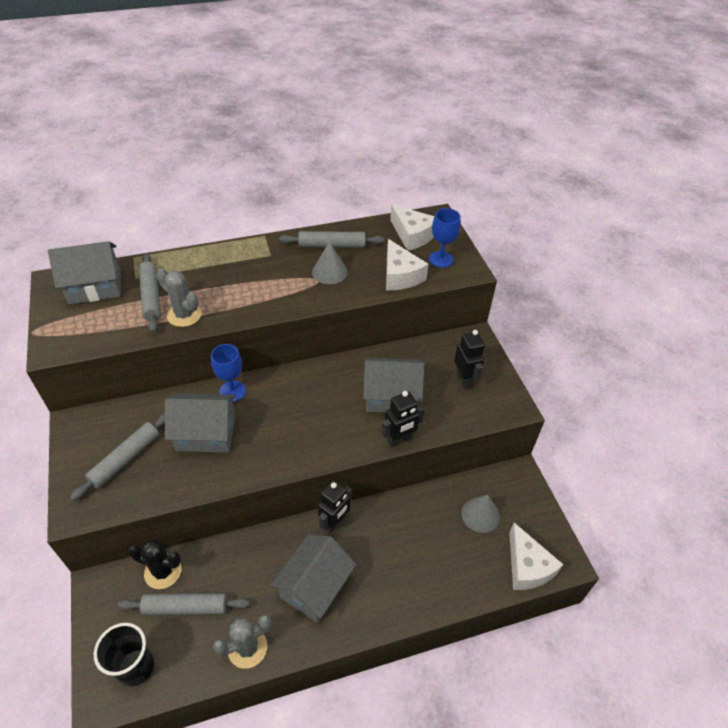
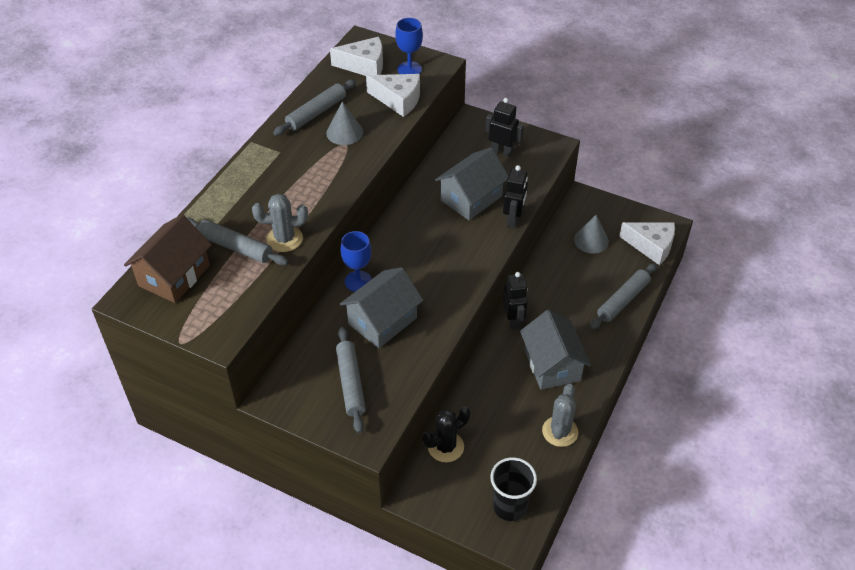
camera: 45 degrees left, 0 degrees up
grey house [48,241,121,305] -> brown house [124,214,212,303]
grey rolling pin [117,593,250,615] -> grey rolling pin moved to [590,263,657,330]

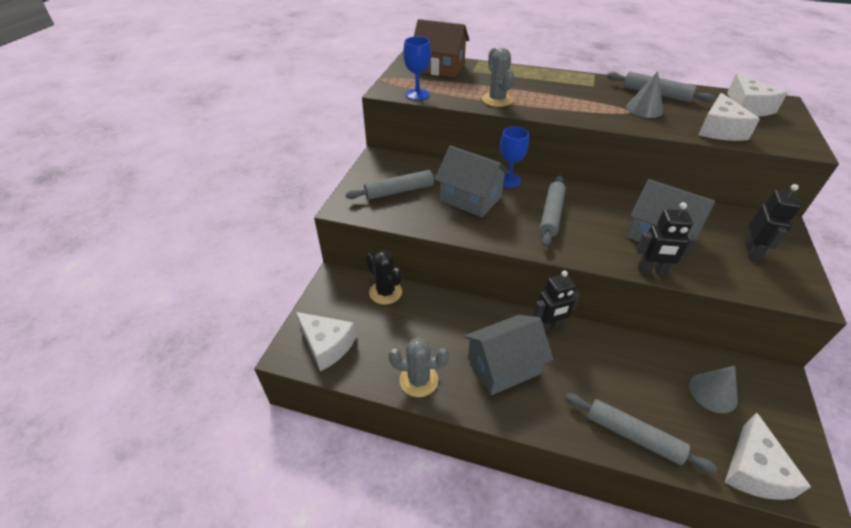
camera: 80 degrees right, 5 degrees down
grey rolling pin [187,218,288,265] -> grey rolling pin moved to [539,175,566,247]
blue goblet [395,18,423,74] -> blue goblet moved to [403,37,431,100]
black cup [490,457,537,521] -> white cheese [296,312,356,371]

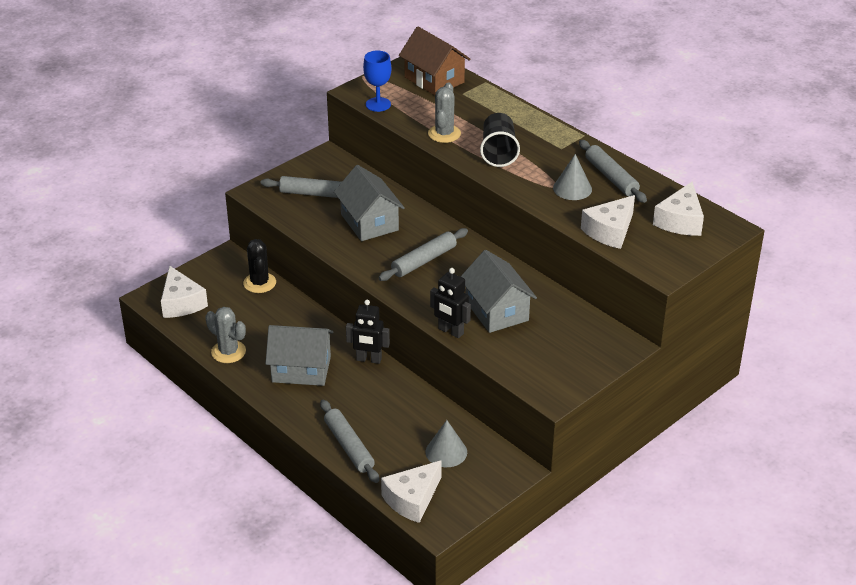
camera: 30 degrees right, 5 degrees down
blue goblet [500,127,529,188] -> none
black robot [745,184,801,261] -> none
none -> black cup [480,113,520,167]

